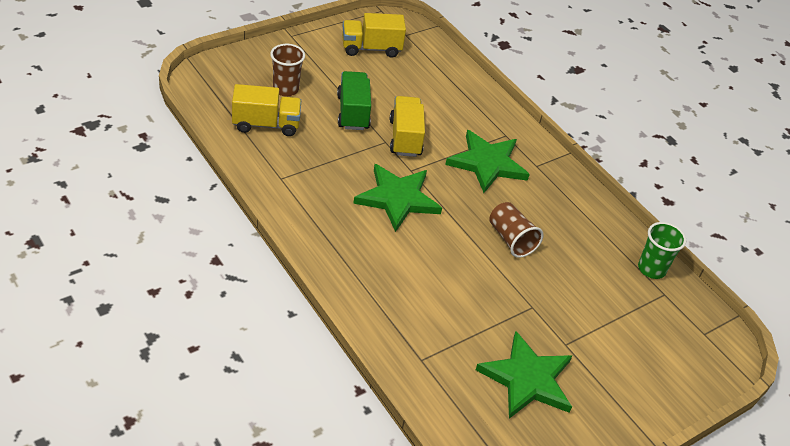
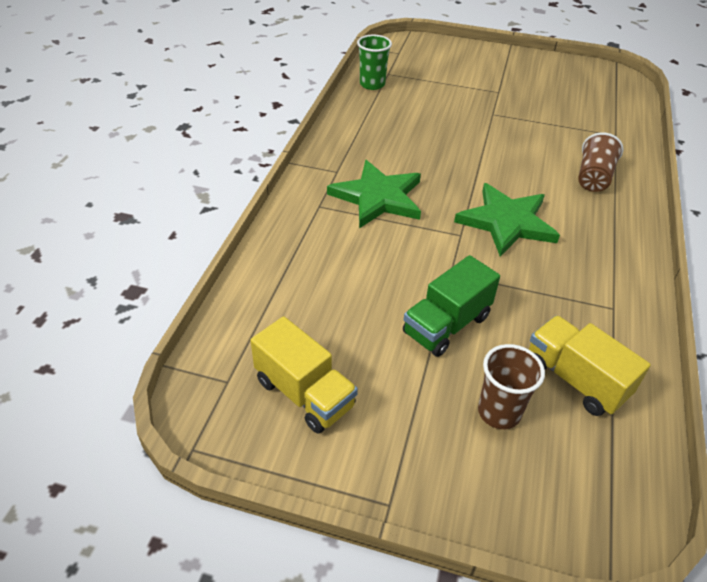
camera: 125 degrees left, 0 degrees up
yellow truck [390,96,425,157] -> none
green star [476,331,572,419] -> none
brown cup [489,202,543,258] -> brown cup moved to [578,132,624,192]

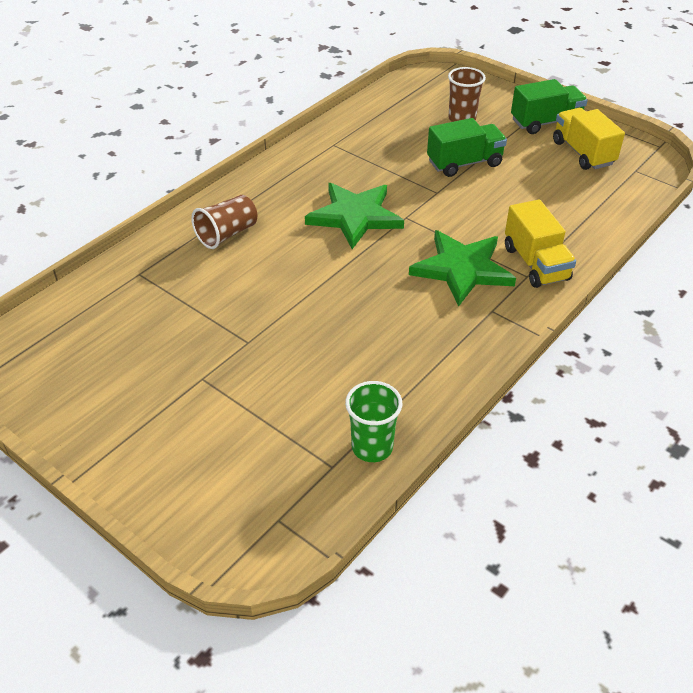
camera: 155 degrees left, 0 degrees up
yellow truck [529,315,651,416] -> yellow truck moved to [505,199,576,288]
none -> green truck [511,79,588,134]

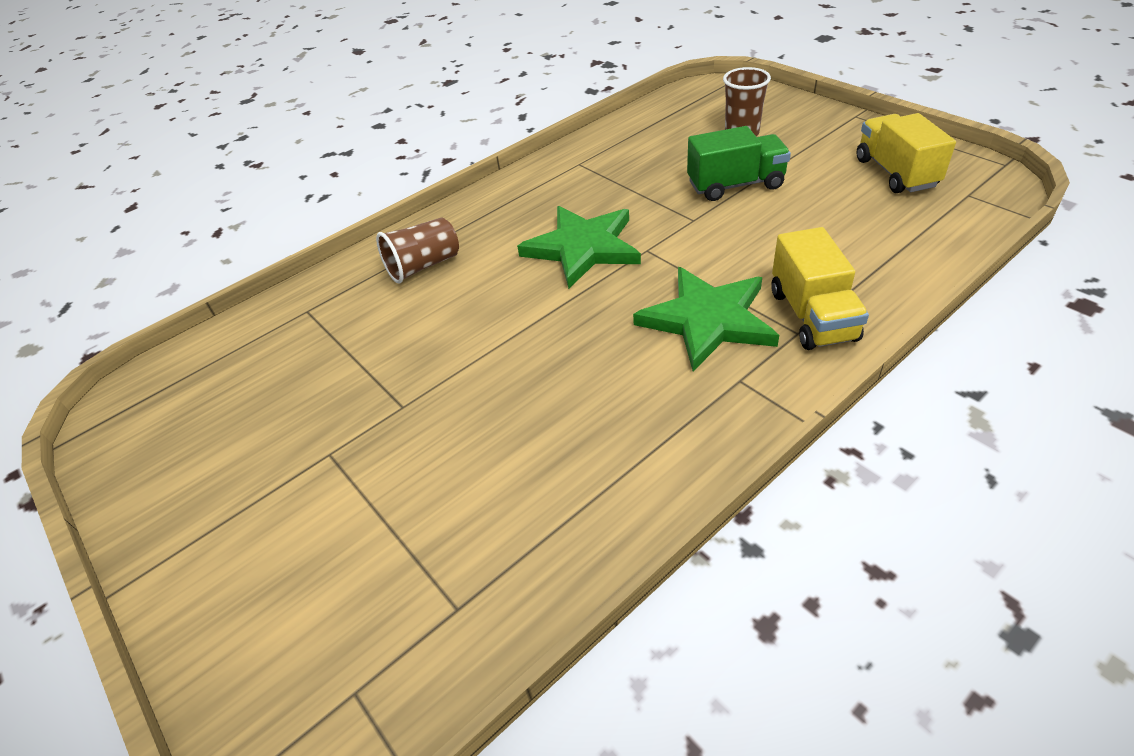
camera: 15 degrees right, 0 degrees up
green cup [345,381,402,462] -> none
green truck [511,79,588,134] -> none

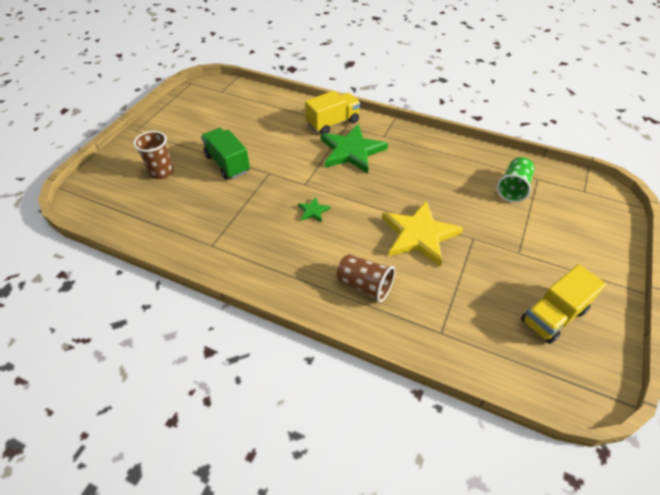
camera: 120 degrees left, 5 degrees up
green star [517,206,641,289] -> green star [298,197,331,222], size x0.43
yellow truck [856,113,956,193] -> yellow truck moved to [521,264,606,344]
none -> yellow star [382,201,463,267]
none -> green cup [496,157,535,202]

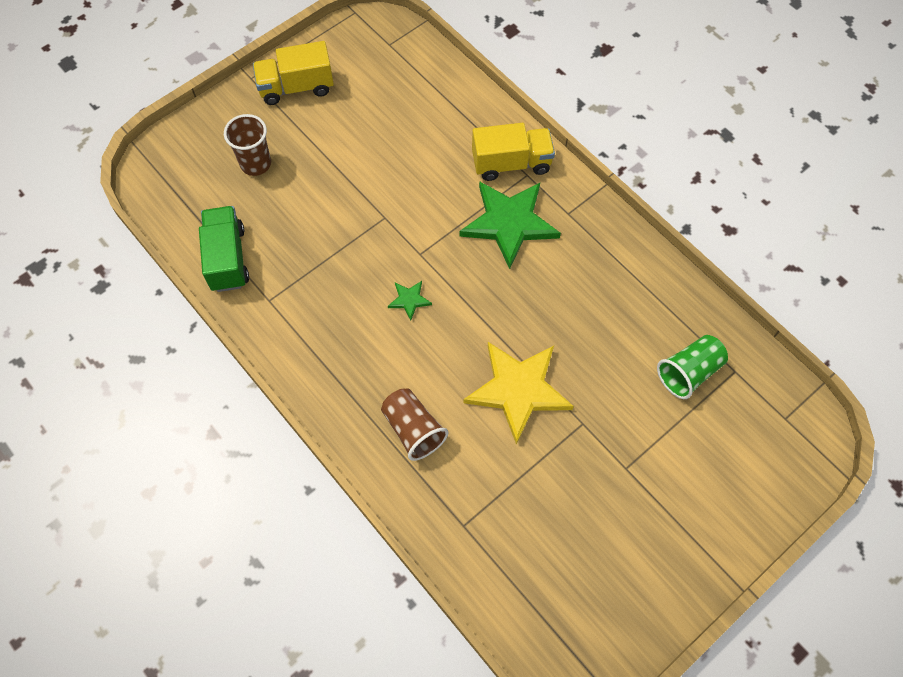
camera: 25 degrees right, 15 degrees up
green truck [201,128,250,180] -> green truck moved to [199,206,249,292]
yellow truck [521,264,606,344] -> yellow truck moved to [253,41,334,105]

